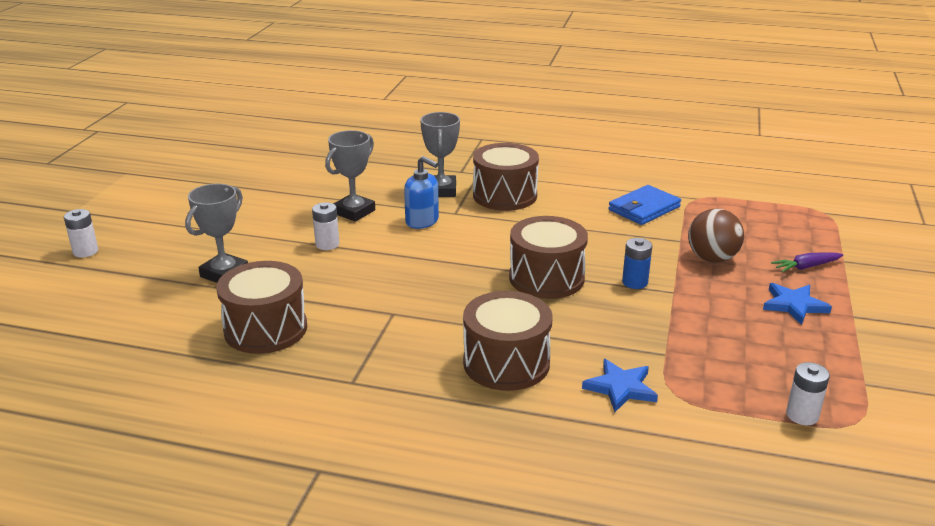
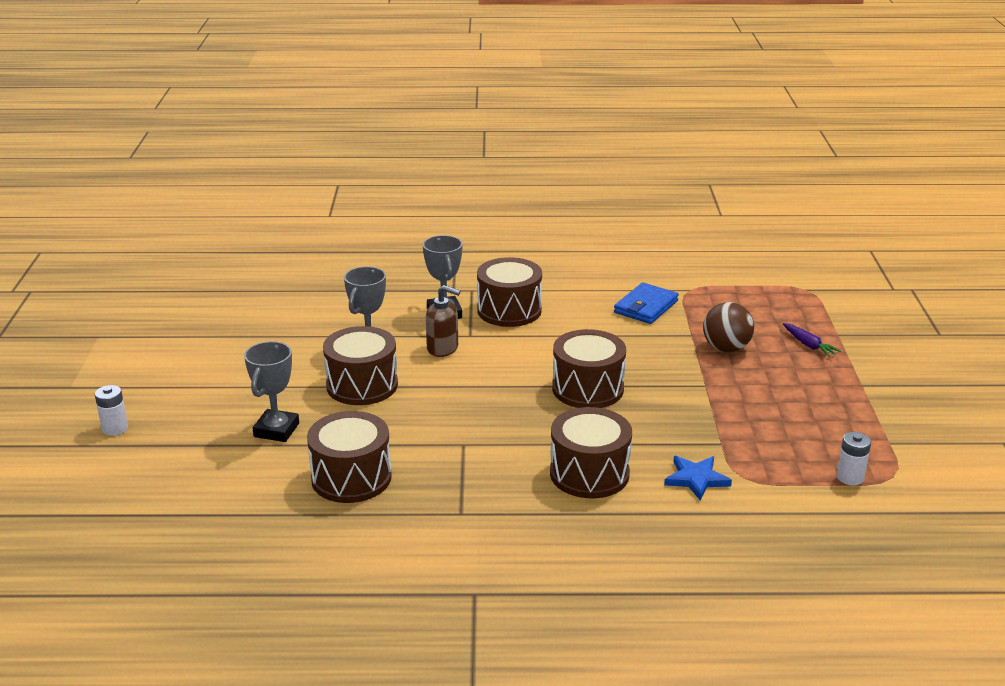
camera: 15 degrees left, 0 degrees up
white battery [312,202,339,250] -> brown drum [323,326,398,405]
blue soap dispenser [404,156,439,229] -> brown soap dispenser [426,285,460,357]
blue battery [622,238,652,289] -> none
blue star [763,283,832,325] -> none
purple carrot [771,252,843,272] -> purple carrot turned 90 degrees counterclockwise [783,323,841,357]

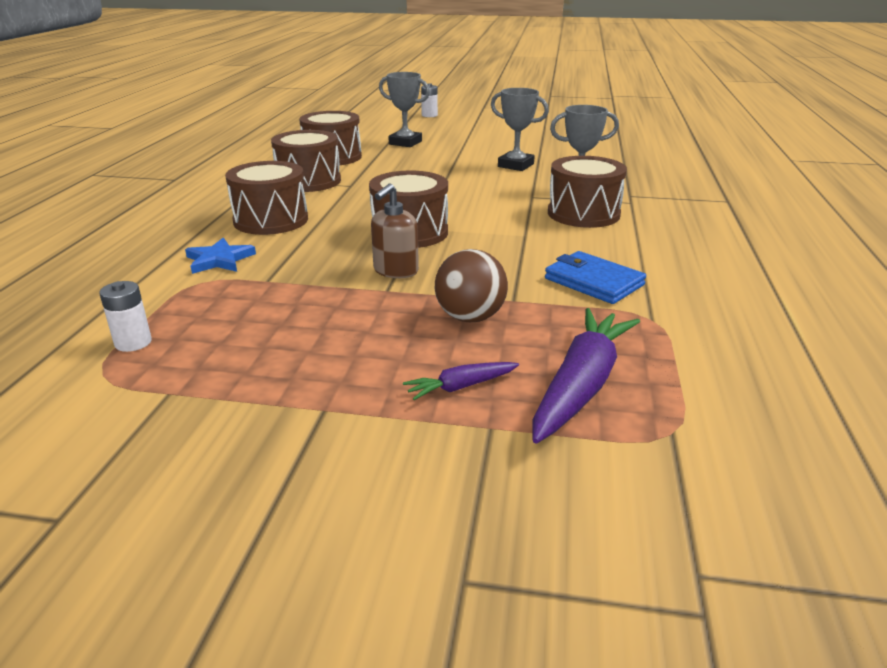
camera: 100 degrees right, 0 degrees up
brown drum [323,326,398,405] -> brown drum moved to [271,130,341,192]
brown soap dispenser [426,285,460,357] -> brown soap dispenser moved to [371,183,419,278]
none -> purple carrot [532,308,640,444]

